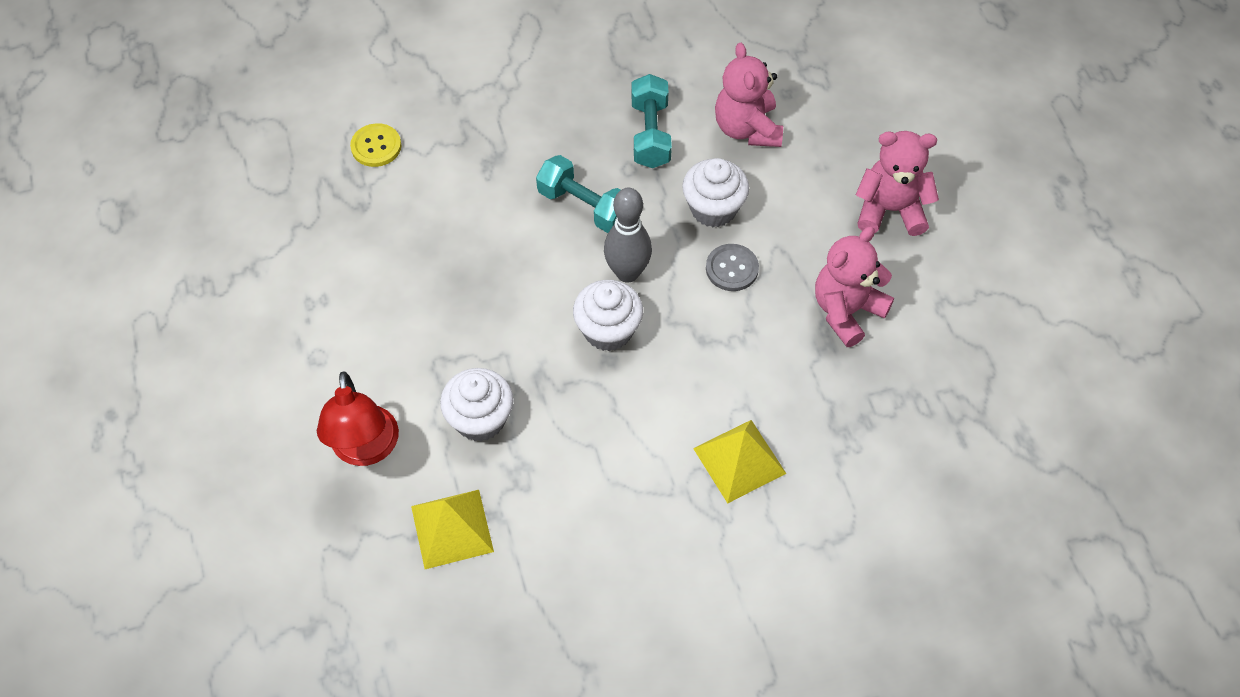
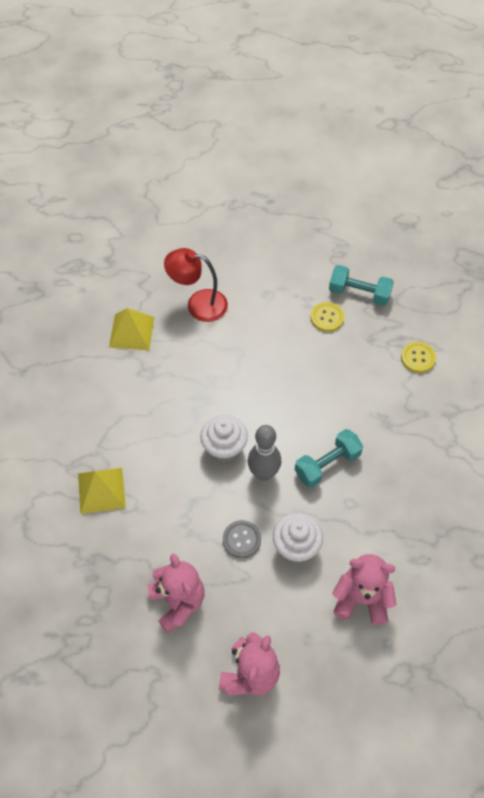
camera: 110 degrees right, 0 degrees up
white cupcake [440,368,513,442] -> none
turquoise dumbbell [631,74,672,168] -> turquoise dumbbell moved to [329,265,394,306]
none -> yellow button [311,302,344,332]

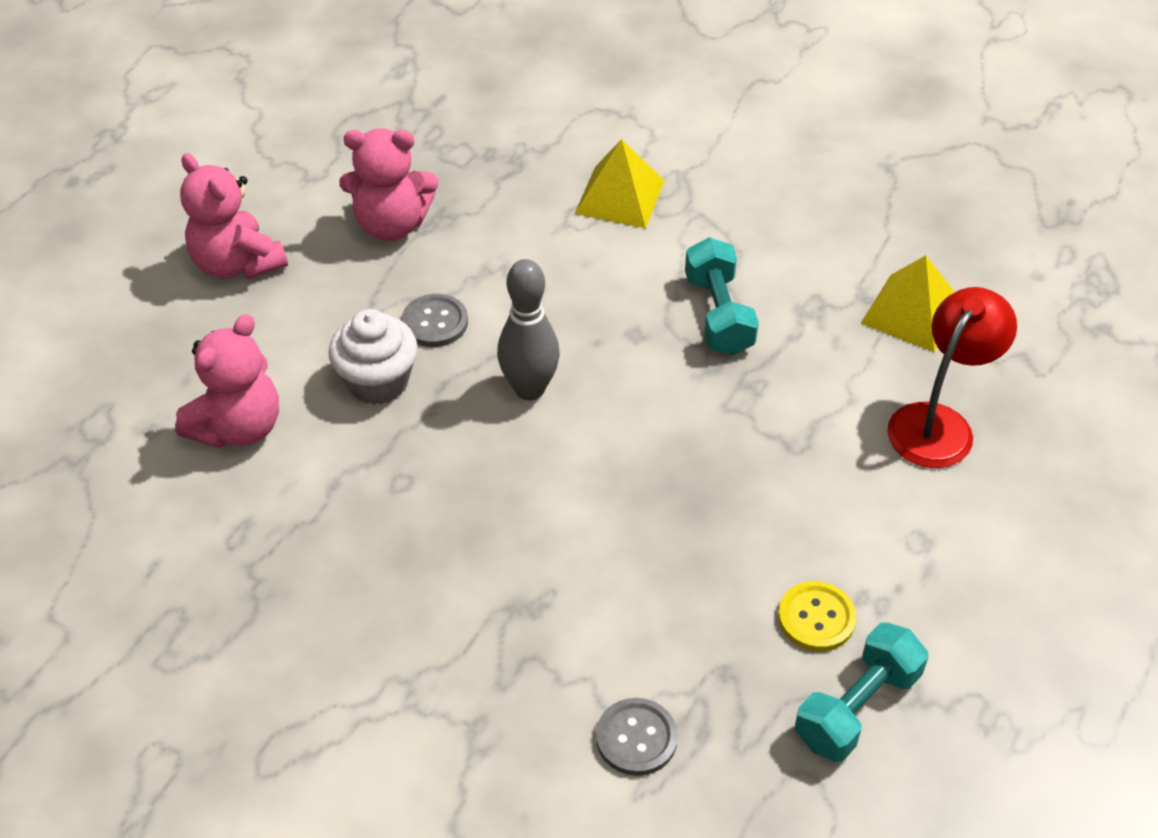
camera: 115 degrees right, 10 degrees down
white cupcake [200,415,248,462] -> none
turquoise dumbbell [295,429,363,487] -> turquoise dumbbell moved to [685,237,759,355]
yellow button [401,342,436,373] -> grey button [596,698,678,776]

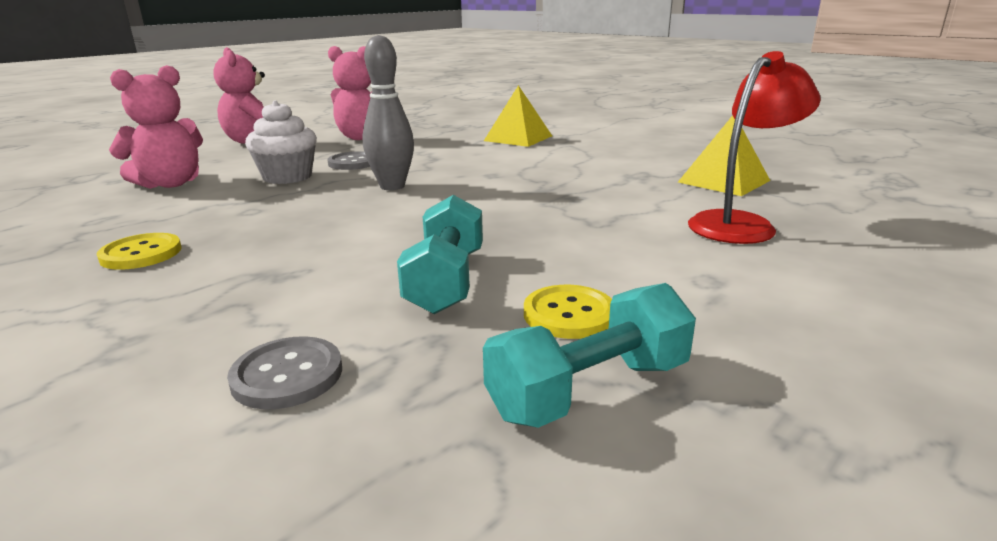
camera: 15 degrees right, 25 degrees down
turquoise dumbbell [685,237,759,355] -> turquoise dumbbell moved to [397,195,483,314]
none -> yellow button [97,233,181,270]

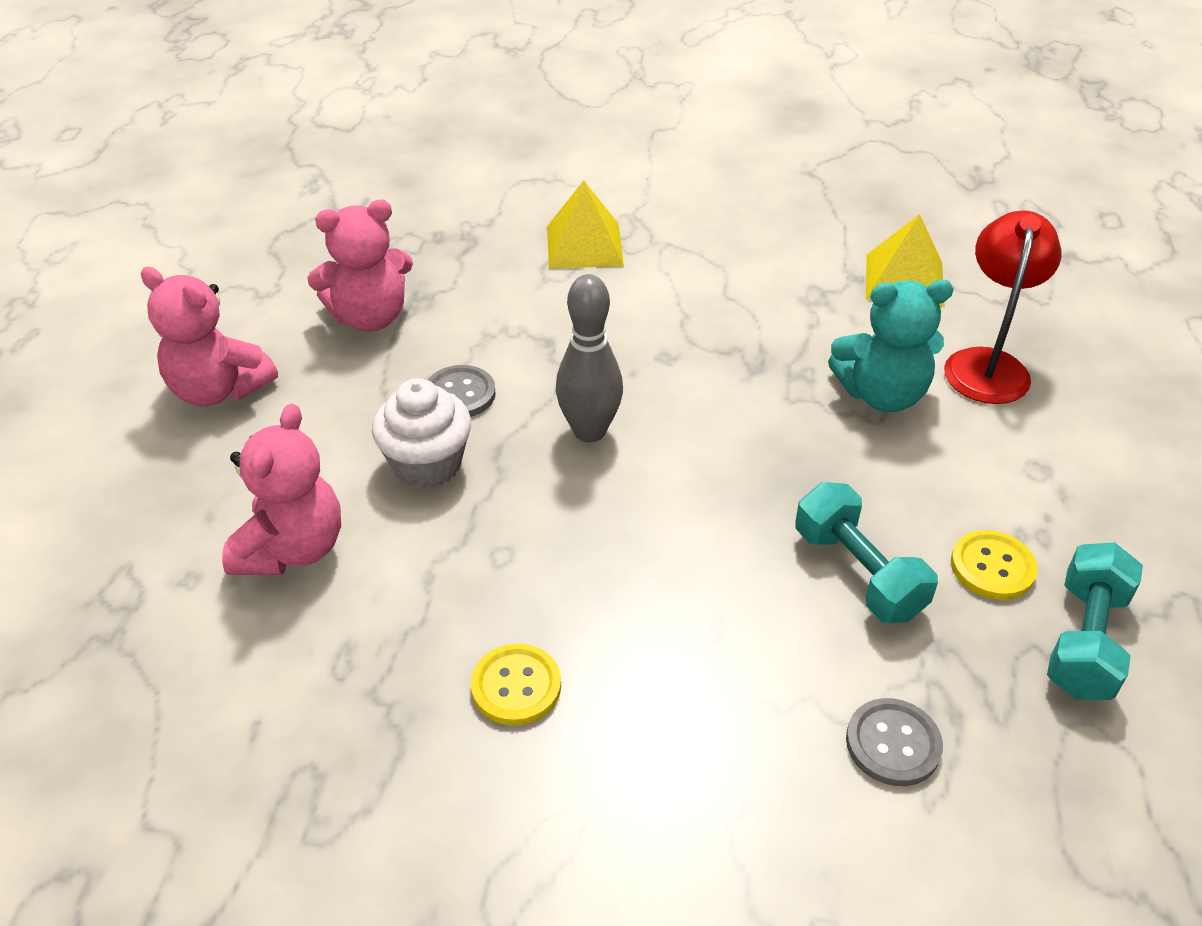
camera: 35 degrees left, 20 degrees up
none -> turquoise teddy bear [828,279,953,412]

